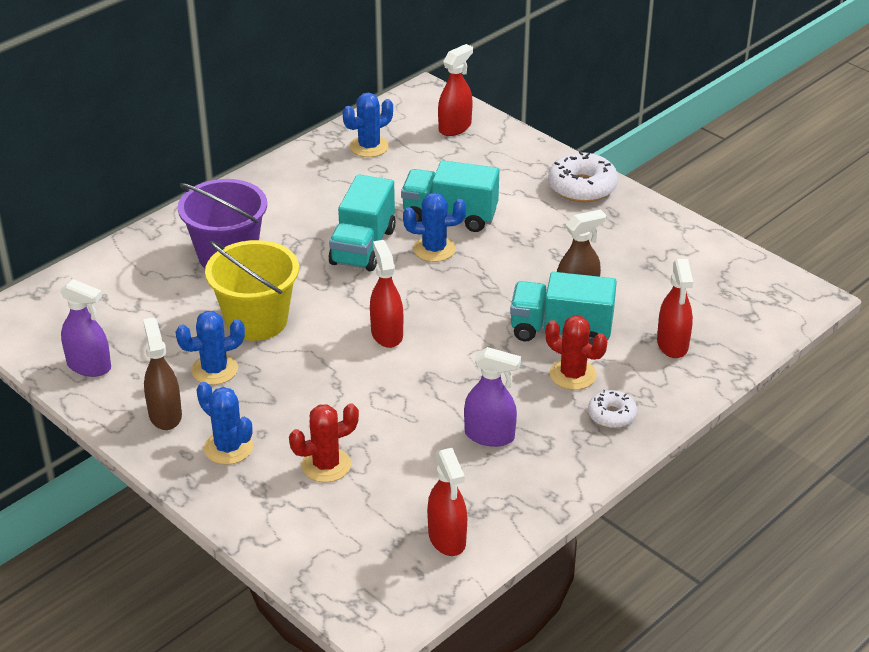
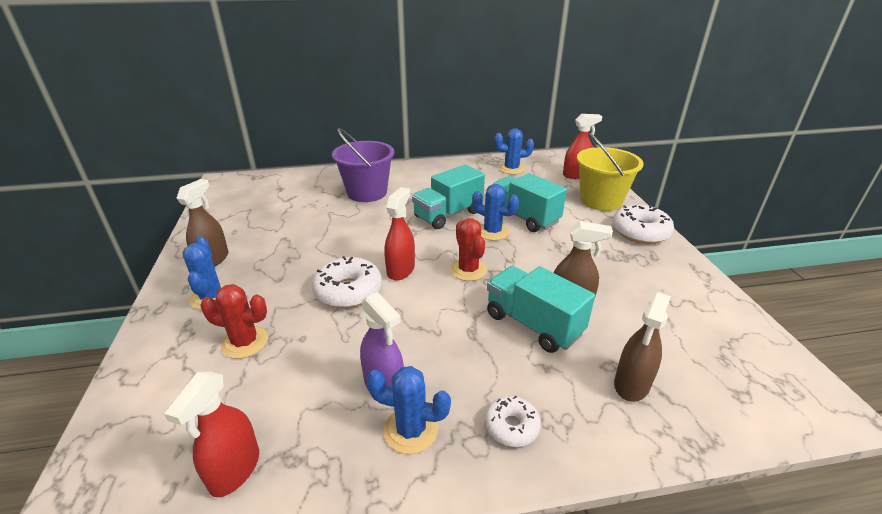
camera: 35 degrees right, 5 degrees down
purple spray bottle [60,279,111,377] -> none
blue cactus [176,311,245,385] -> blue cactus moved to [367,366,451,454]
yellow bucket [205,240,299,341] -> yellow bucket moved to [577,133,644,211]
red cactus [545,315,607,390] -> red cactus moved to [450,218,487,281]
red spray bottle [657,259,693,358] -> brown spray bottle [614,292,671,402]
none -> white donut [312,256,382,308]

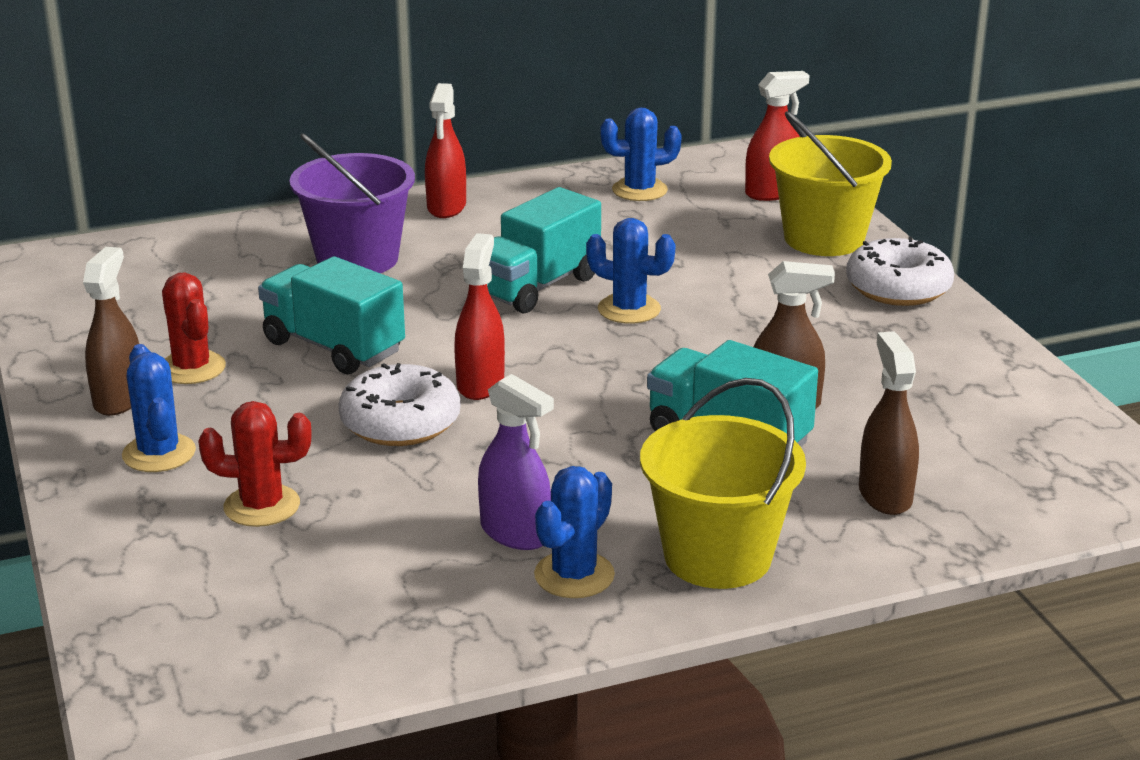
camera: 10 degrees left, 5 degrees down
red spray bottle [164,371,259,497] -> red spray bottle moved to [425,83,466,218]
blue cactus [367,366,451,454] -> blue cactus turned 60 degrees counterclockwise [534,466,615,598]
red cactus [450,218,487,281] -> red cactus moved to [162,272,226,384]
white donut [485,396,541,447] -> yellow bucket [640,378,806,589]
turquoise truck [492,173,567,232] -> turquoise truck moved to [258,256,405,374]
brown spray bottle [614,292,671,402] -> brown spray bottle turned 150 degrees clockwise [859,331,919,515]

